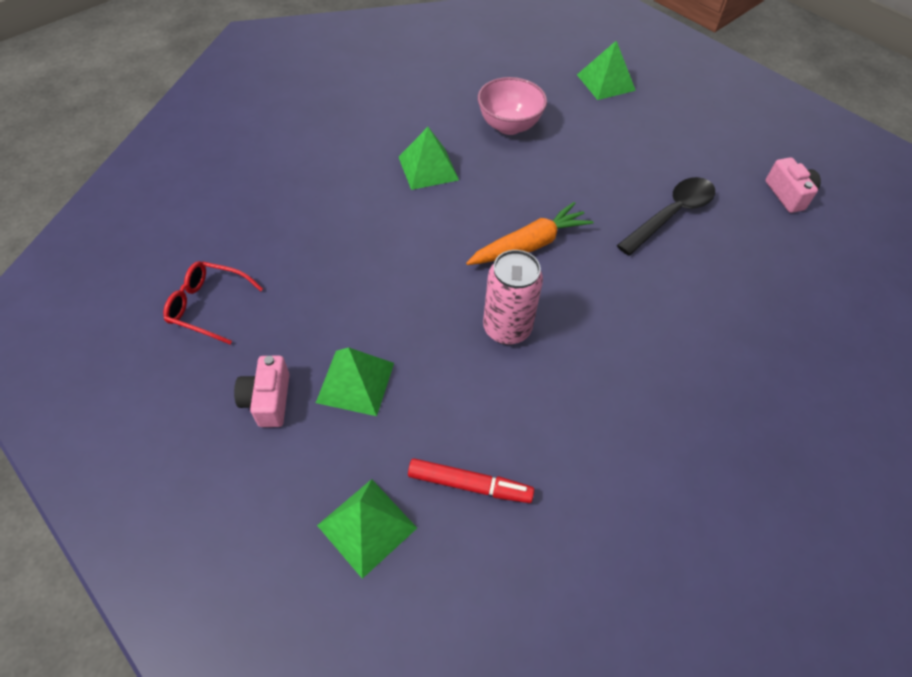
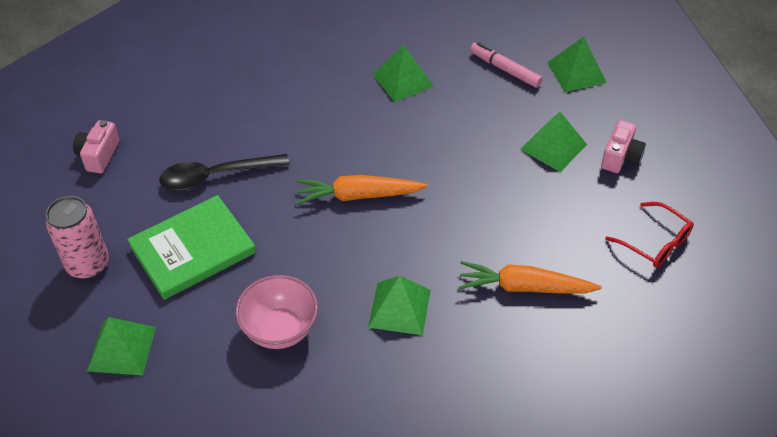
camera: 150 degrees left, 5 degrees down
red marker [408,458,534,503] -> pink marker [470,42,543,88]
pink can [483,250,543,345] -> pink can moved to [46,196,109,279]
none -> green book [127,195,256,300]
none -> green pyramid [373,45,434,102]
none -> orange carrot [459,261,602,294]

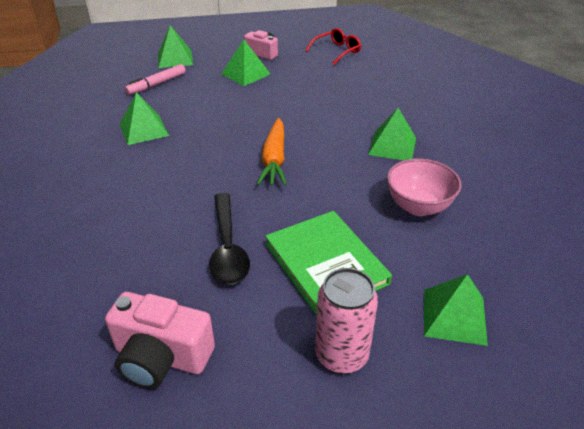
camera: 85 degrees left, 10 degrees down
pink camera [73,120,120,173] -> pink camera [105,292,215,389], size x1.53
orange carrot [459,261,602,294] -> none

